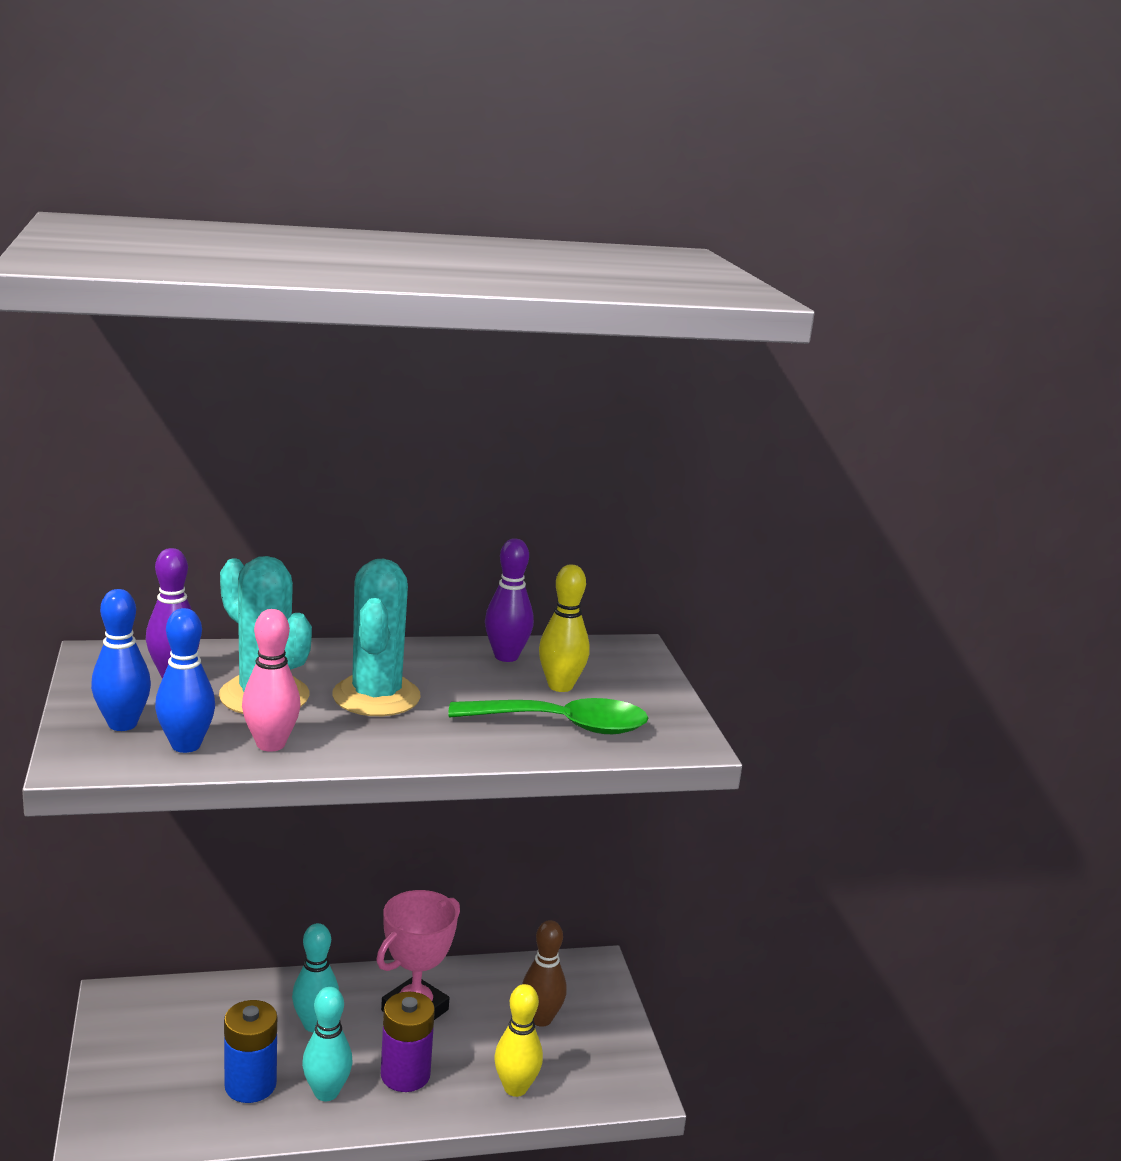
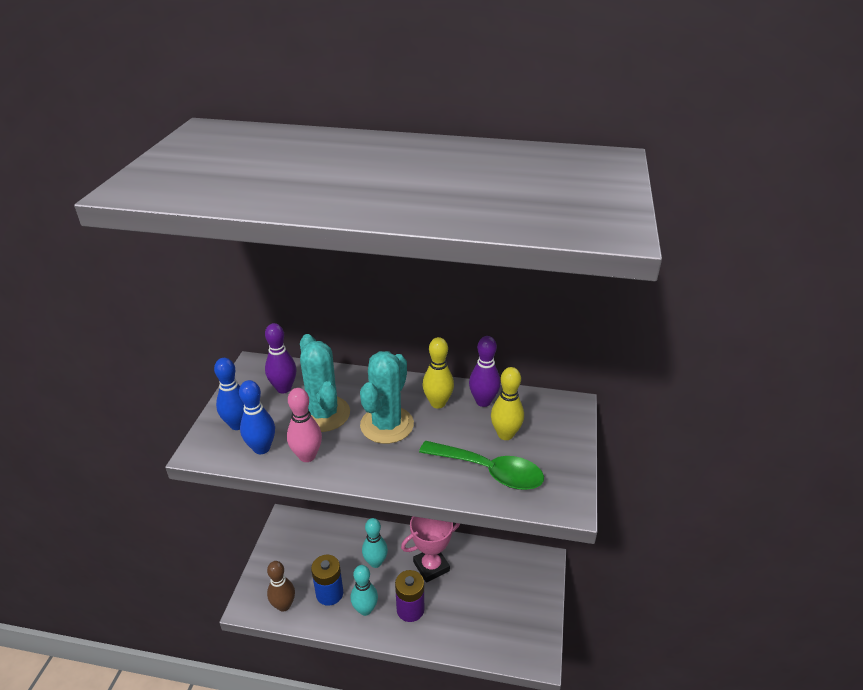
camera: 25 degrees right, 15 degrees up
yellow bowling pin [494,984,543,1097] -> yellow bowling pin moved to [422,337,454,409]
brown bowling pin [522,920,567,1027] -> brown bowling pin moved to [267,561,295,612]

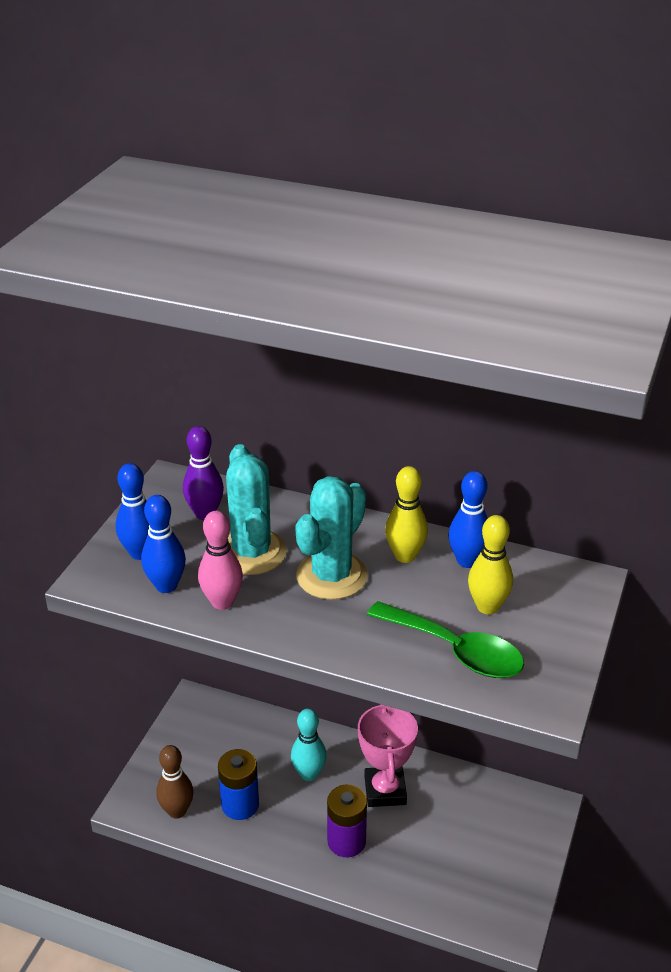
camera: 10 degrees right, 0 degrees up
turquoise bowling pin [351,565,378,616] -> none
pink trophy [401,516,460,583] -> pink trophy turned 75 degrees counterclockwise [358,704,418,807]
purple bowling pin [469,336,501,407] -> blue bowling pin [448,471,488,568]

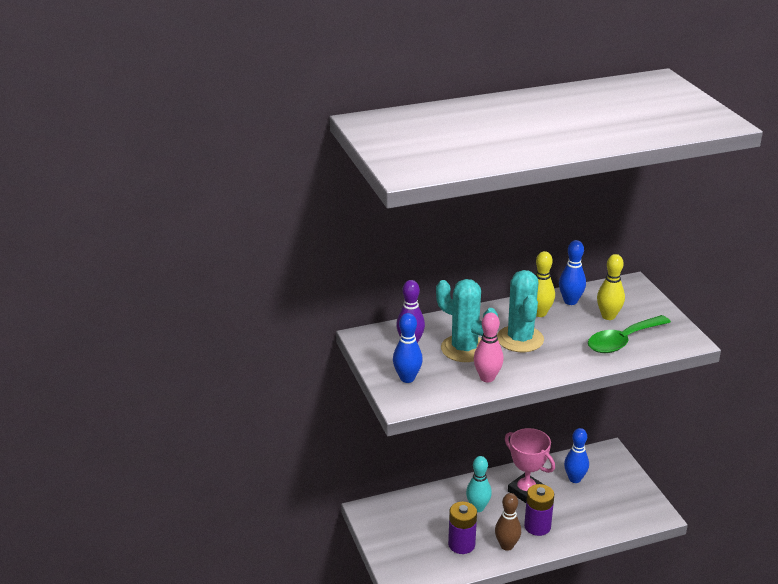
camera: 40 degrees left, 5 degrees down
blue bowling pin [141,495,186,593] -> blue bowling pin moved to [564,428,589,483]
brown bowling pin [156,745,194,819] -> brown bowling pin moved to [495,493,521,551]
blue battery [218,749,259,820] -> purple battery [448,502,477,554]
green spoon [367,601,524,678] -> green spoon turned 150 degrees clockwise [588,315,671,353]

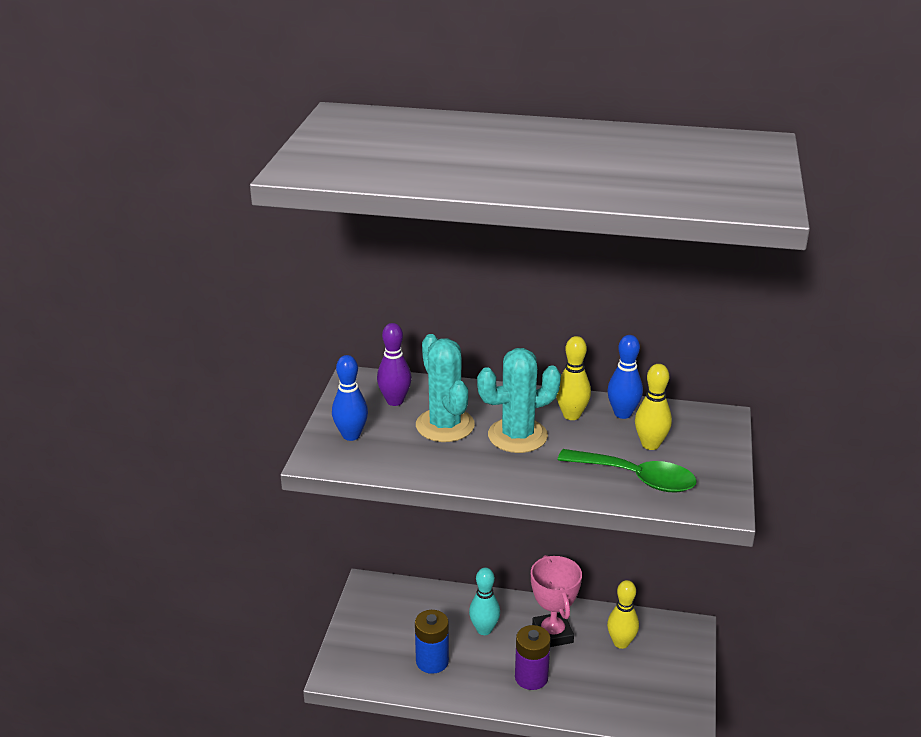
camera: 30 degrees right, 0 degrees up
purple battery [448,502,477,554] -> blue battery [415,610,449,674]
pink bowling pin [474,313,504,382] -> none
brown bowling pin [495,493,521,551] -> none
turquoise cactus [497,270,544,352] -> turquoise cactus turned 45 degrees clockwise [477,348,561,453]
blue bowling pin [564,428,589,483] -> yellow bowling pin [607,580,639,649]
green spoon [588,315,671,353] -> green spoon turned 150 degrees counterclockwise [558,449,697,493]

